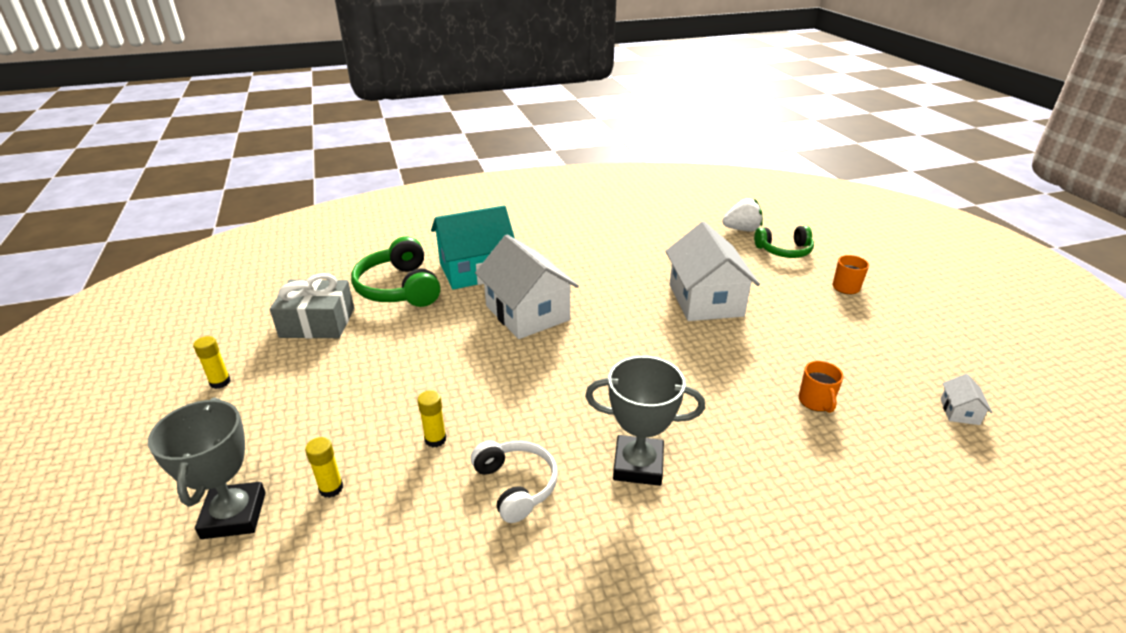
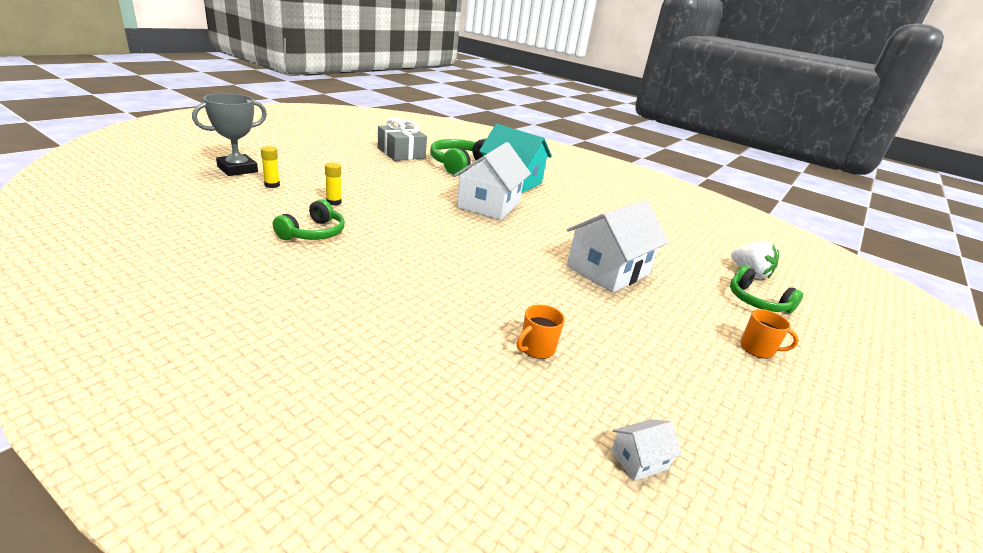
camera: 50 degrees right, 5 degrees down
yellow glue stick [193,336,231,389] -> none
white headphones [471,441,558,523] -> green headphones [273,199,345,240]
grey trophy [585,356,705,486] -> none

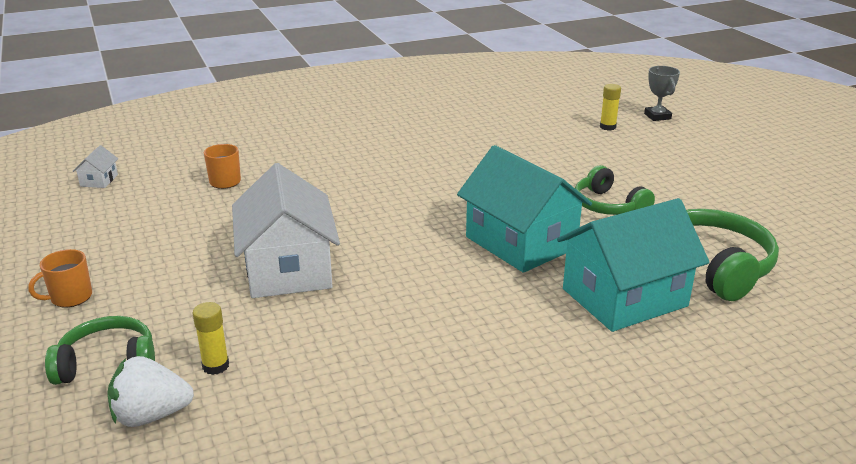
camera: 125 degrees right, 0 degrees up
grey trophy [192,93,267,176] -> grey trophy [644,66,680,121], size x0.60
green headphones [273,199,345,240] -> green headphones moved to [575,165,655,215]
yellow glue stick [325,162,342,205] -> yellow glue stick moved to [193,302,229,375]
grey gift [378,117,427,161] -> none
white house [453,142,531,220] -> turquoise house [457,145,592,273]

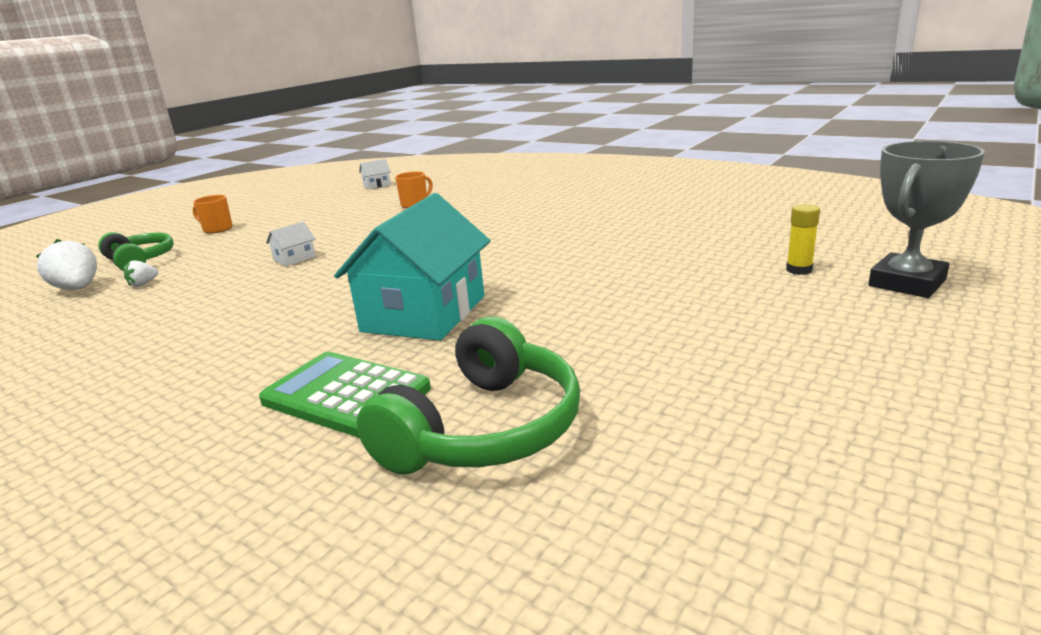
camera: 60 degrees right, 5 degrees down
yellow glue stick [193,302,229,375] -> white strawberry [124,260,158,287]
white house [232,163,340,298] -> white house [266,222,316,266], size x0.40
turquoise house [557,198,710,332] -> green calculator [259,352,431,438]
green headphones [575,165,655,215] -> none
grey trophy [644,66,680,121] -> grey trophy [869,141,985,298], size x1.66

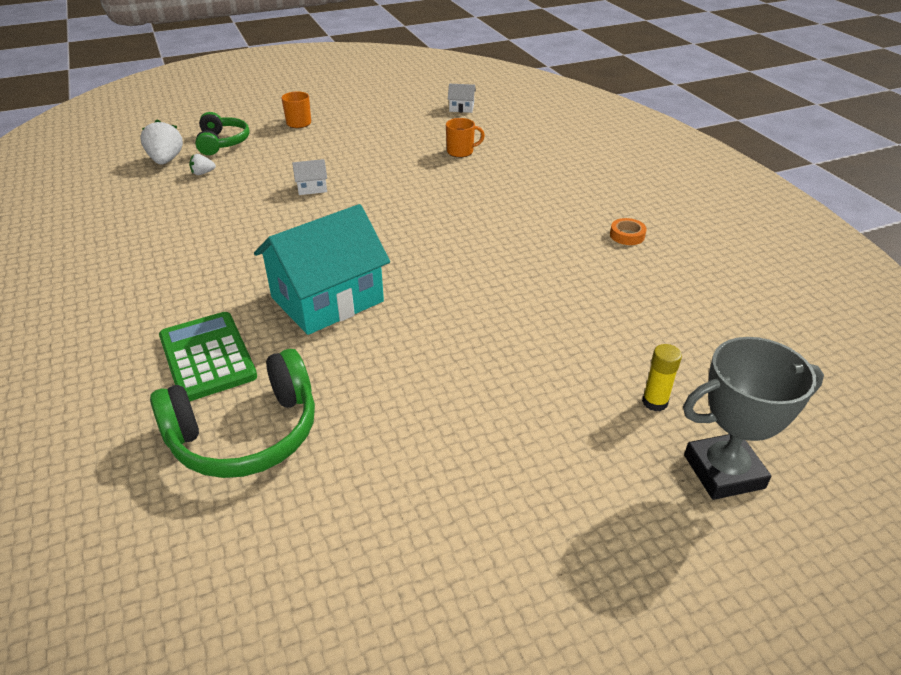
camera: 30 degrees right, 15 degrees up
none -> orange tape [610,218,647,245]

